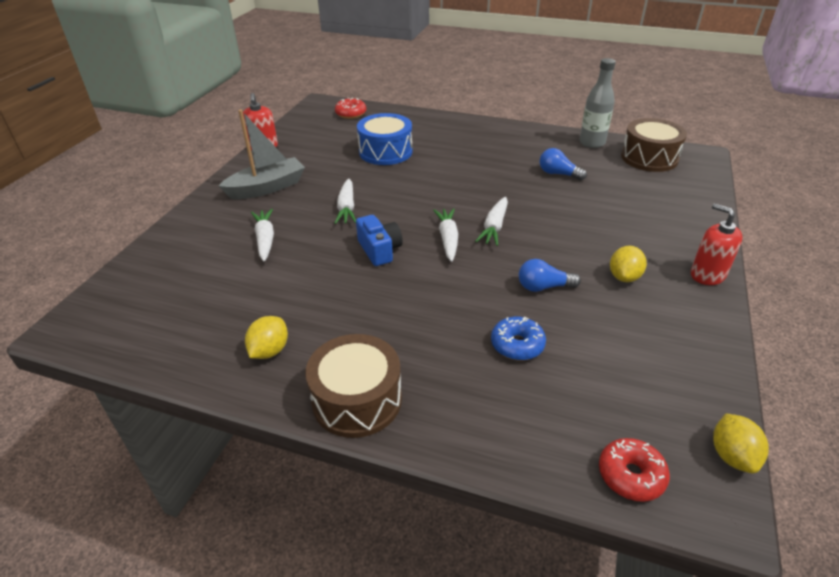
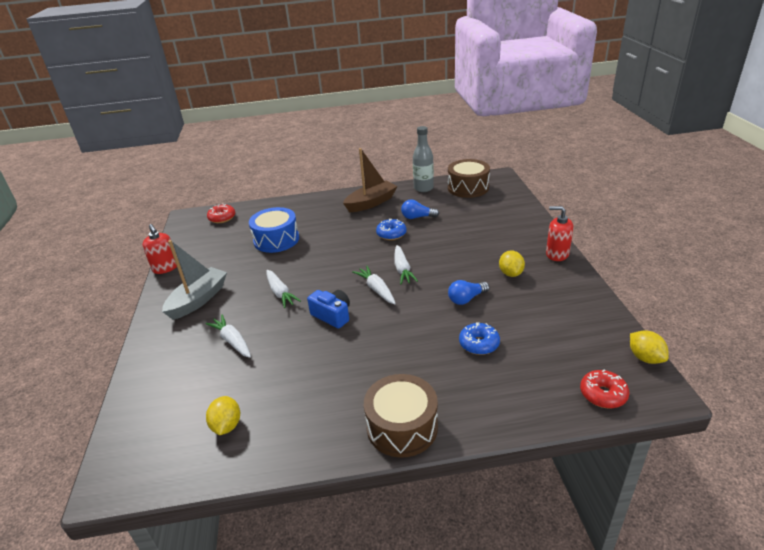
camera: 25 degrees left, 5 degrees down
yellow lemon [245,316,288,359] -> yellow lemon moved to [206,396,240,435]
none -> brown boat [343,148,397,212]
none -> blue donut [376,219,407,240]

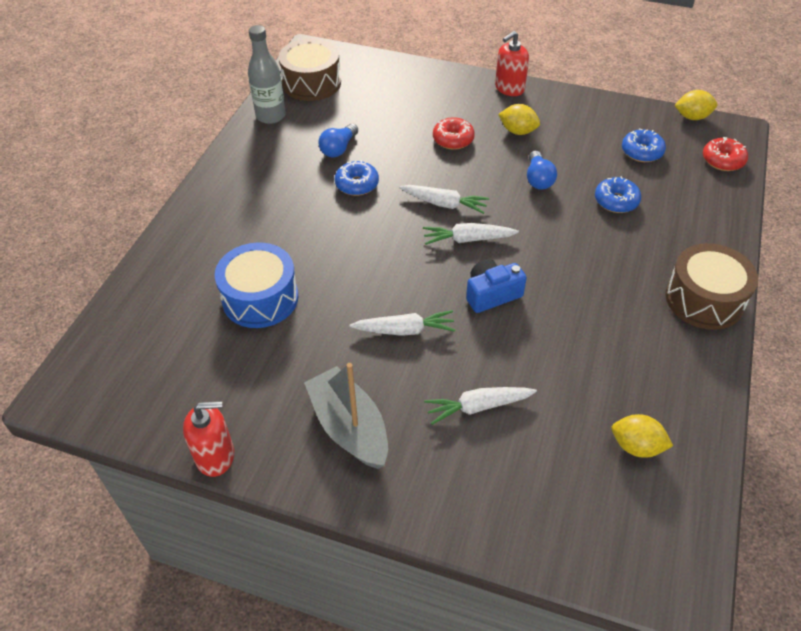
camera: 65 degrees left, 15 degrees up
red donut [207,204,235,223] -> red donut moved to [433,117,475,150]
brown boat [343,148,397,212] -> none
none -> blue donut [622,129,666,162]

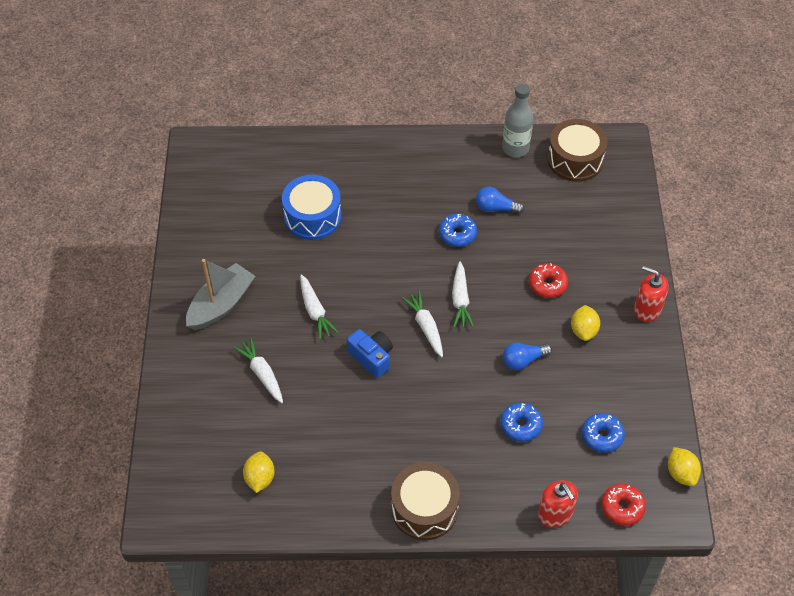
camera: 70 degrees right, 5 degrees up
red soap dispenser [183,401,234,477] -> red soap dispenser moved to [538,480,578,528]

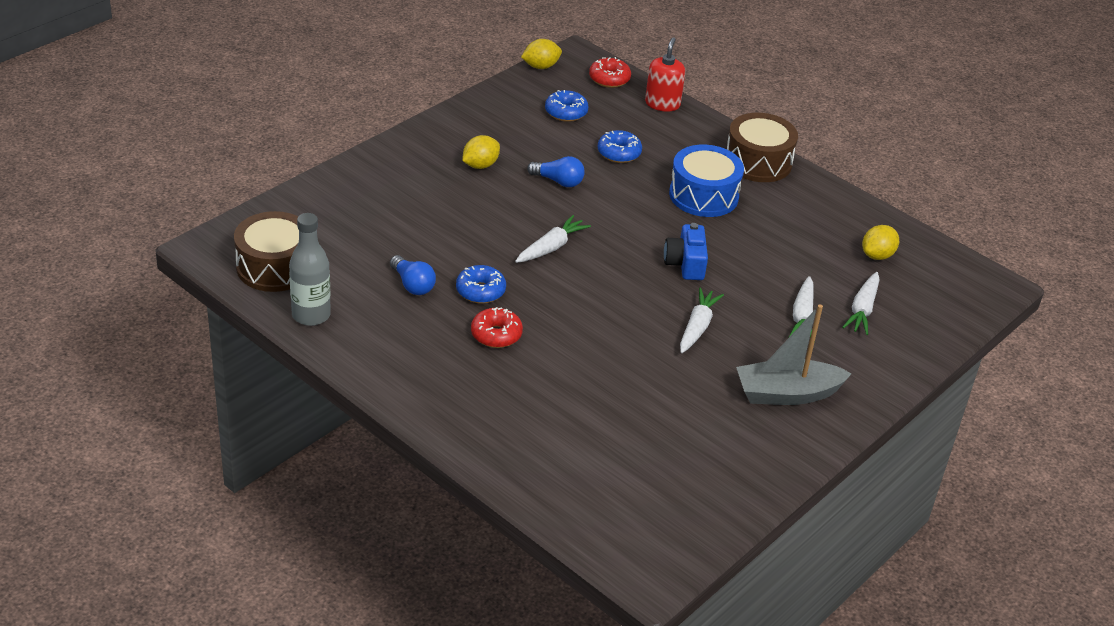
camera: 140 degrees left, 15 degrees down
blue drum [282,175,342,240] -> blue drum moved to [669,145,744,217]
white carrot [401,290,443,357] -> white carrot moved to [842,272,879,335]
red donut [529,263,568,298] -> red donut moved to [471,307,523,348]
red soap dispenser [634,266,669,322] -> none
yellow lemon [668,447,701,486] -> yellow lemon turned 45 degrees clockwise [521,39,562,69]

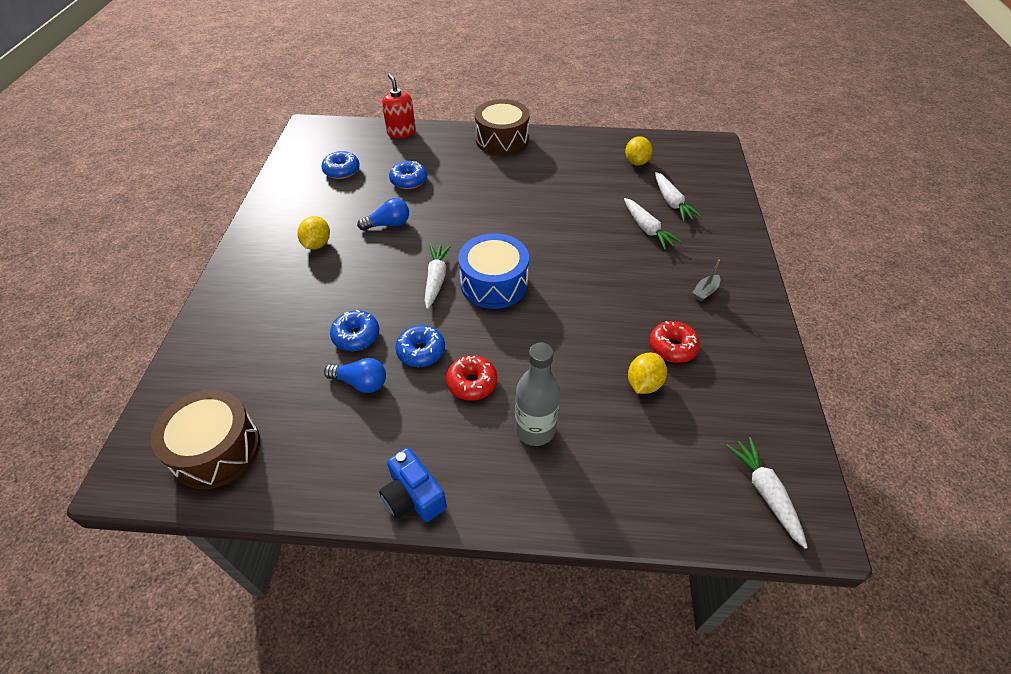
camera: 35 degrees left, 10 degrees up
grey bottle [289,213,331,326] -> grey bottle moved to [515,343,560,446]
yellow lemon [521,39,562,69] -> yellow lemon moved to [628,353,667,394]
red donut [589,57,631,88] -> red donut moved to [650,321,700,363]
blue camera [664,223,708,280] -> blue camera moved to [379,448,447,522]
blue drum [669,145,744,217] -> blue drum moved to [458,233,529,309]
white carrot [680,287,724,353] -> white carrot moved to [726,437,808,549]
grey boat [736,304,852,405] -> grey boat [692,260,720,301], size x0.41
none -> blue donut [330,310,379,351]

